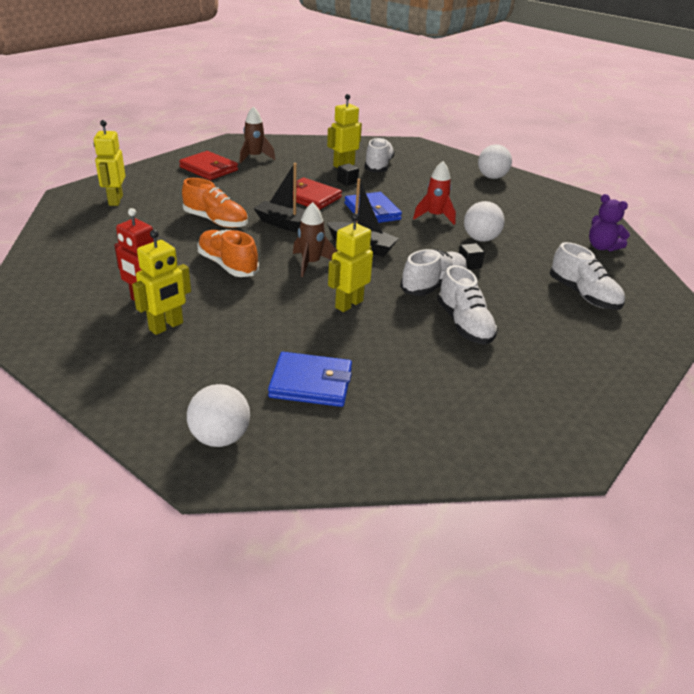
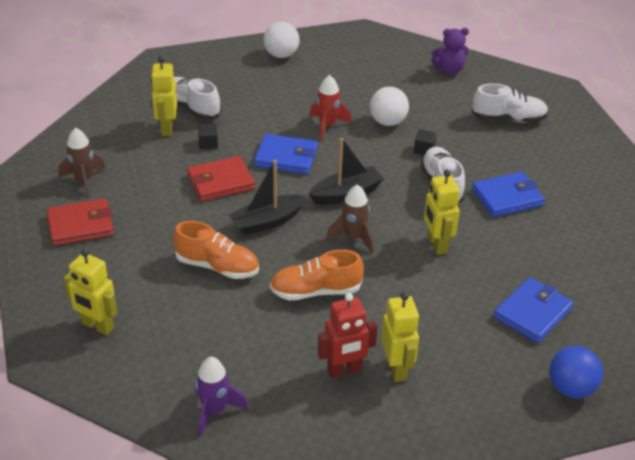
camera: 55 degrees left, 5 degrees up
orange shoe [182,178,248,228] -> orange shoe turned 45 degrees clockwise [173,221,259,279]
white ball [187,384,250,447] -> blue ball [549,346,603,398]
white shoe [437,265,498,345] -> blue wallet [472,172,545,217]
none -> purple rocket [195,357,248,437]

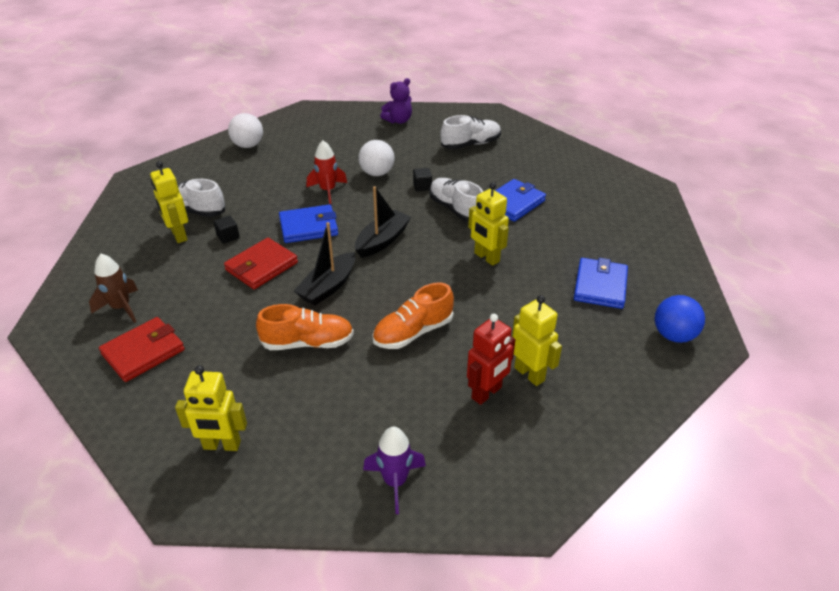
camera: 25 degrees left, 0 degrees up
brown rocket [326,185,374,253] -> none

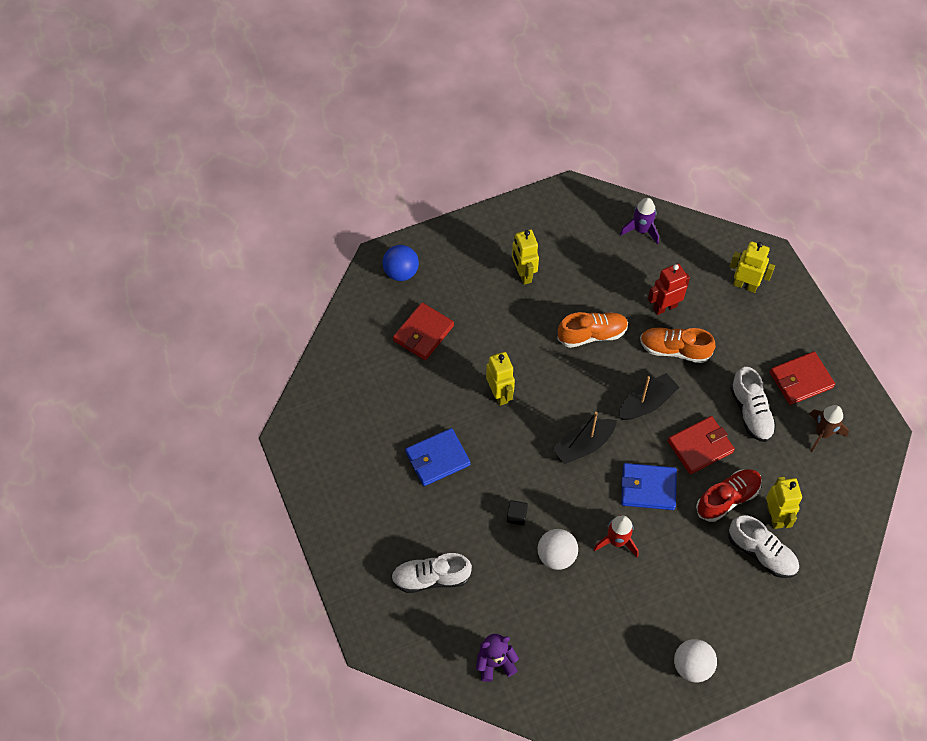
camera: 160 degrees left, 20 degrees up
black cube [214,216,240,244] -> red shoe [696,469,762,522]
white shoe [430,178,483,222] -> white shoe moved to [730,367,776,442]
red robot [467,314,515,405] -> red robot moved to [648,263,690,315]
blue wallet [574,258,628,309] -> red wallet [393,302,454,360]

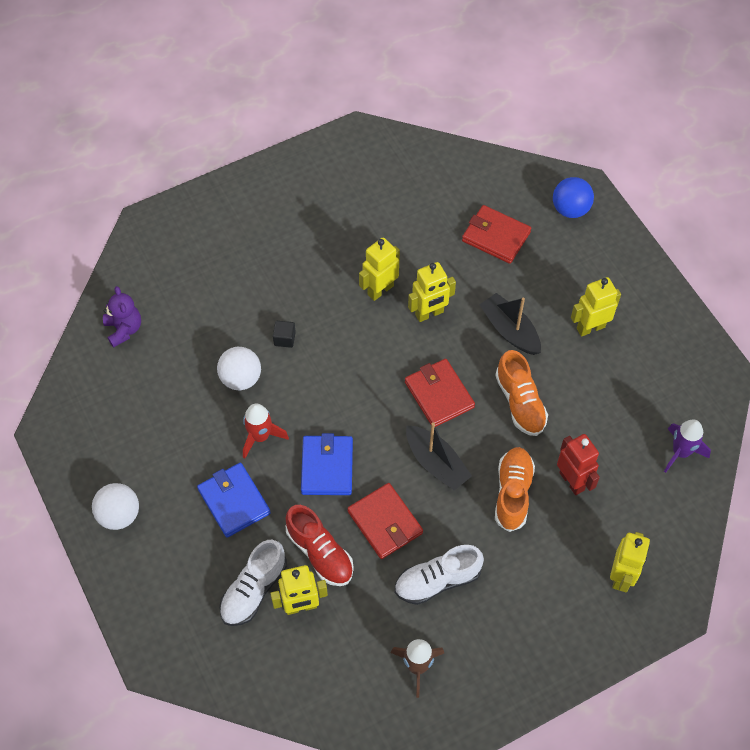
camera: 85 degrees right, 0 degrees up
white shoe [391,553,472,593] -> none
blue wallet [405,428,470,486] -> blue wallet moved to [197,463,271,538]
black boat [552,412,617,464] -> black boat moved to [480,293,541,355]
red wallet [770,351,835,405] -> red wallet moved to [405,359,475,427]
none -> yellow robot [359,238,400,301]

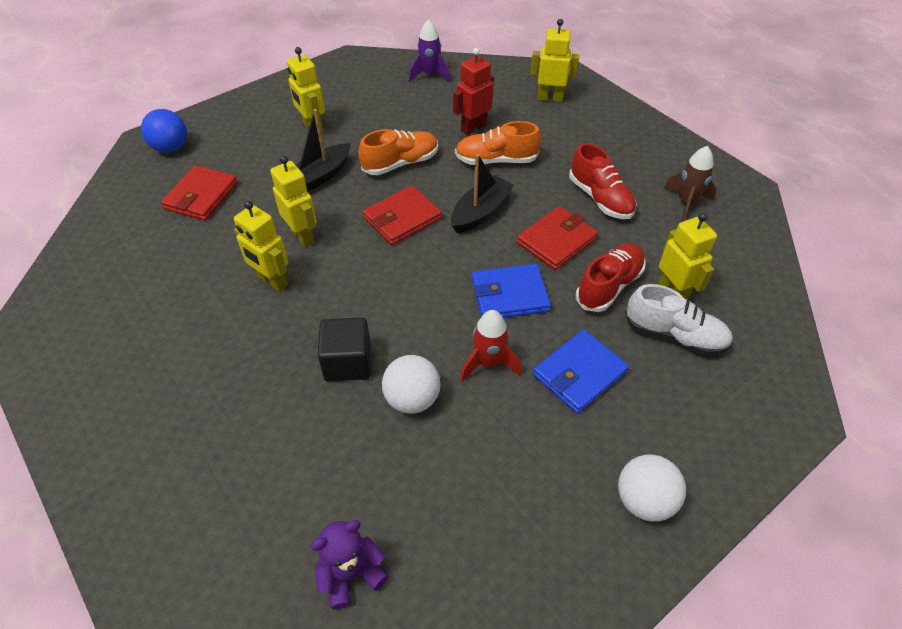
camera: 100 degrees left, 10 degrees down
black cube [273,321,296,348] -> black cube [318,318,371,381], size x1.82
white shoe [394,545,484,605] -> red shoe [569,143,637,219]

